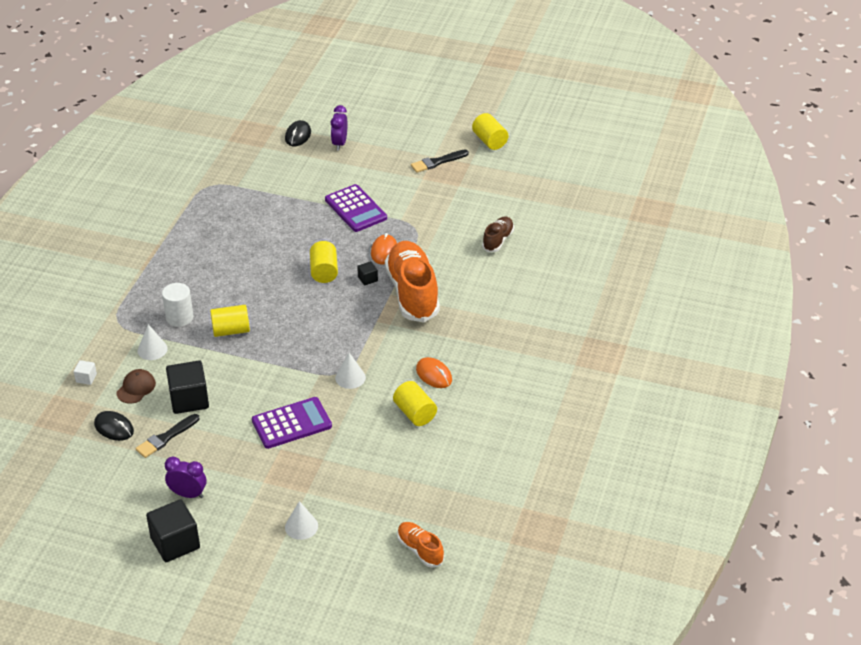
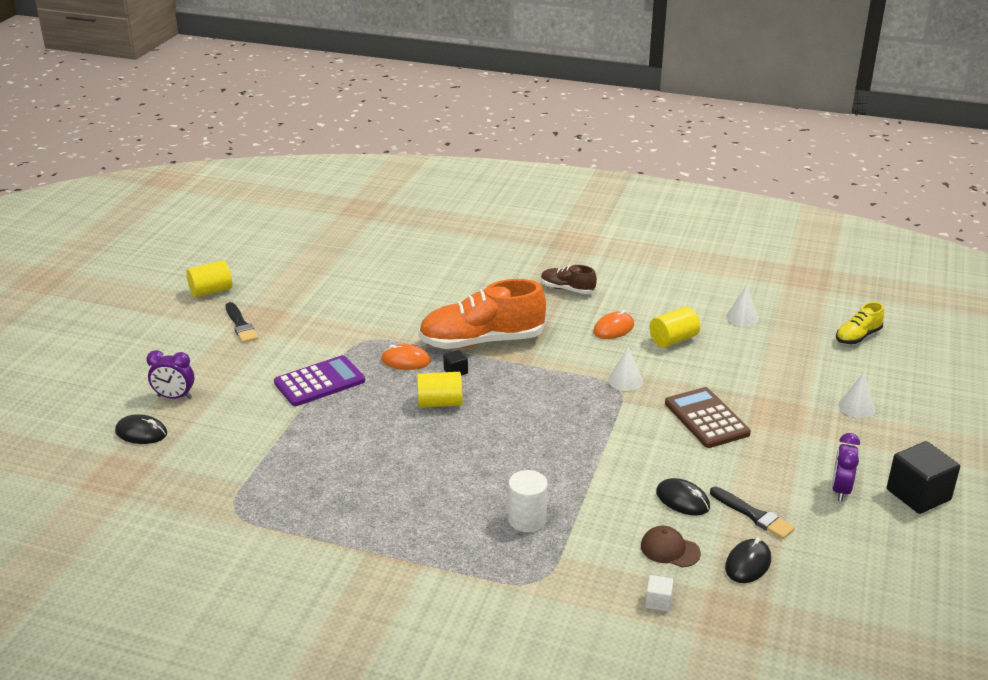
camera: 90 degrees left, 10 degrees down
white cone [138,324,168,360] -> white cone moved to [726,285,759,326]
black cube [166,361,209,414] -> black mouse [656,478,710,515]
yellow cylinder [210,305,250,337] -> none
purple calculator [252,397,332,449] -> brown calculator [665,387,751,448]
orange shoe [397,522,444,568] -> yellow shoe [836,302,884,344]
brown shoe [482,216,514,252] -> brown shoe moved to [541,265,597,294]

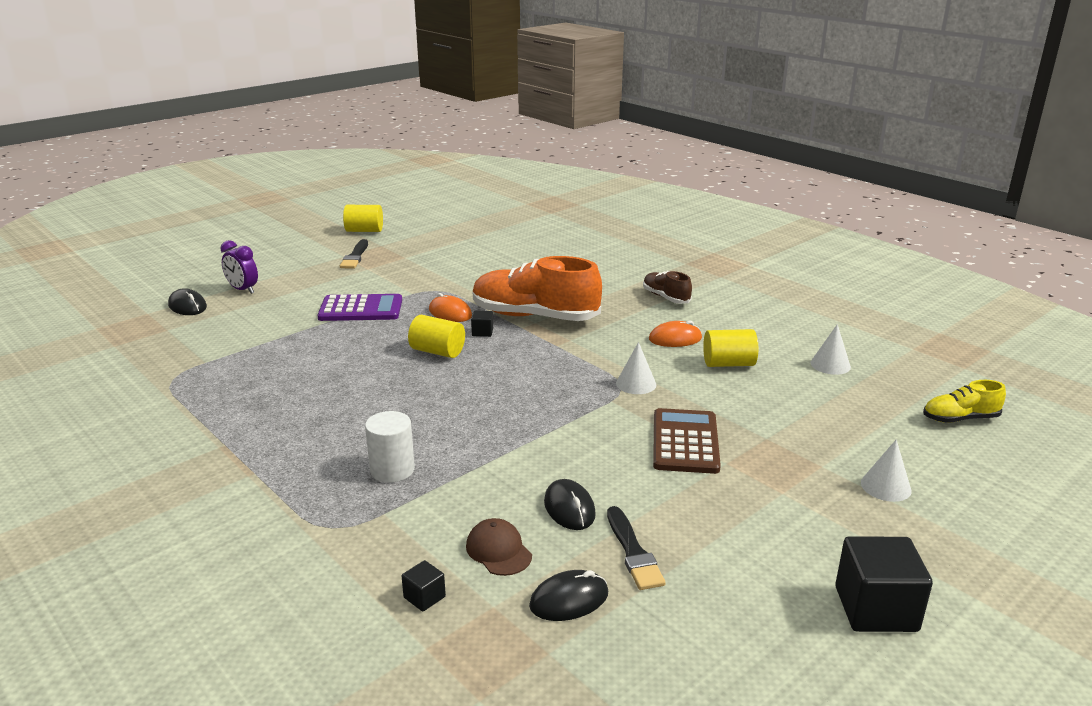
camera: 30 degrees right, 5 degrees down
white cube [645,575,674,611] -> black cube [401,560,446,612]
purple clock [832,433,860,501] -> none

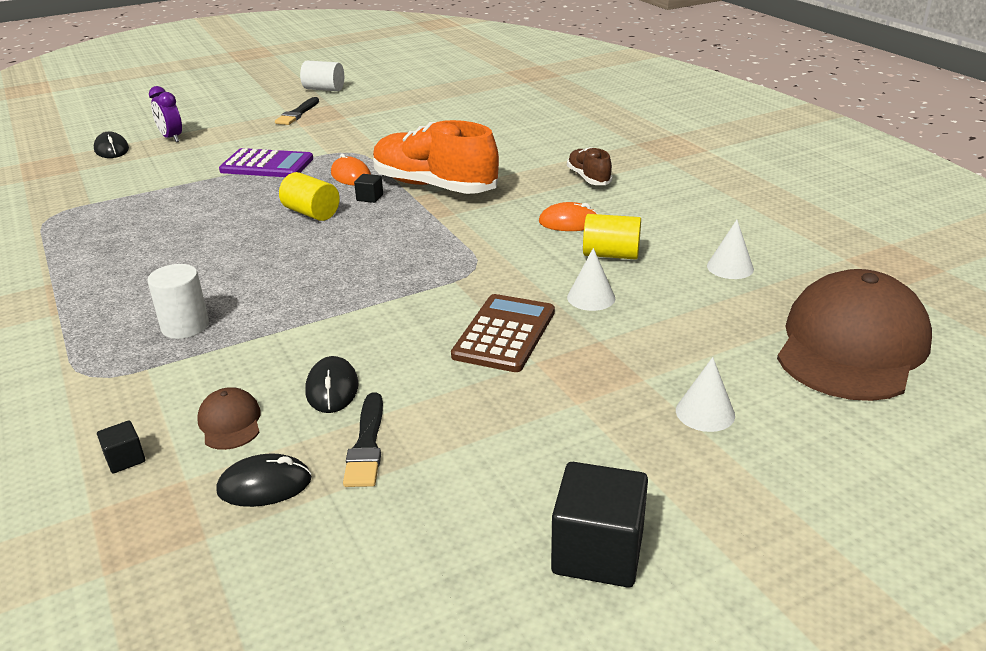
camera: 15 degrees right, 5 degrees up
yellow cylinder [343,205,383,232] -> white cylinder [300,60,344,91]
white cone [616,342,656,394] -> white cone moved to [567,248,615,311]
yellow shoe [923,380,1006,423] -> brown cap [777,269,932,401]

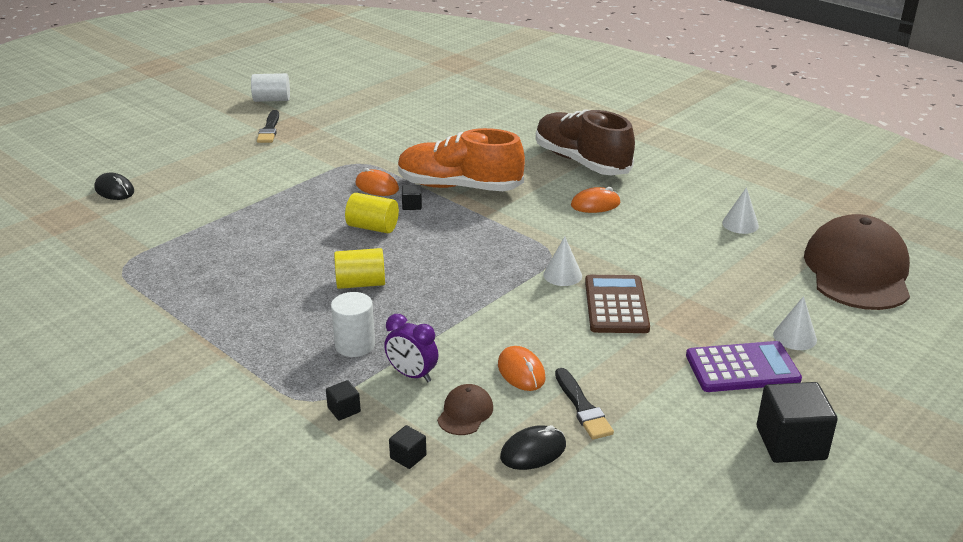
camera: 20 degrees left, 0 degrees up
purple clock [149,86,182,142] -> purple clock moved to [384,314,438,382]
brown cap [197,387,261,450] -> brown cap turned 60 degrees clockwise [437,384,493,435]
purple calculator [219,148,313,177] -> purple calculator moved to [686,341,802,392]
black mouse [306,356,359,413] -> orange mouse [498,346,545,391]
brown shoe [567,147,612,185] -> brown shoe [536,109,635,175], size x2.03
white cone [567,248,615,311] -> white cone moved to [543,236,582,286]
yellow cylinder [583,214,641,260] -> yellow cylinder moved to [334,248,385,289]
none -> black cube [326,380,361,421]

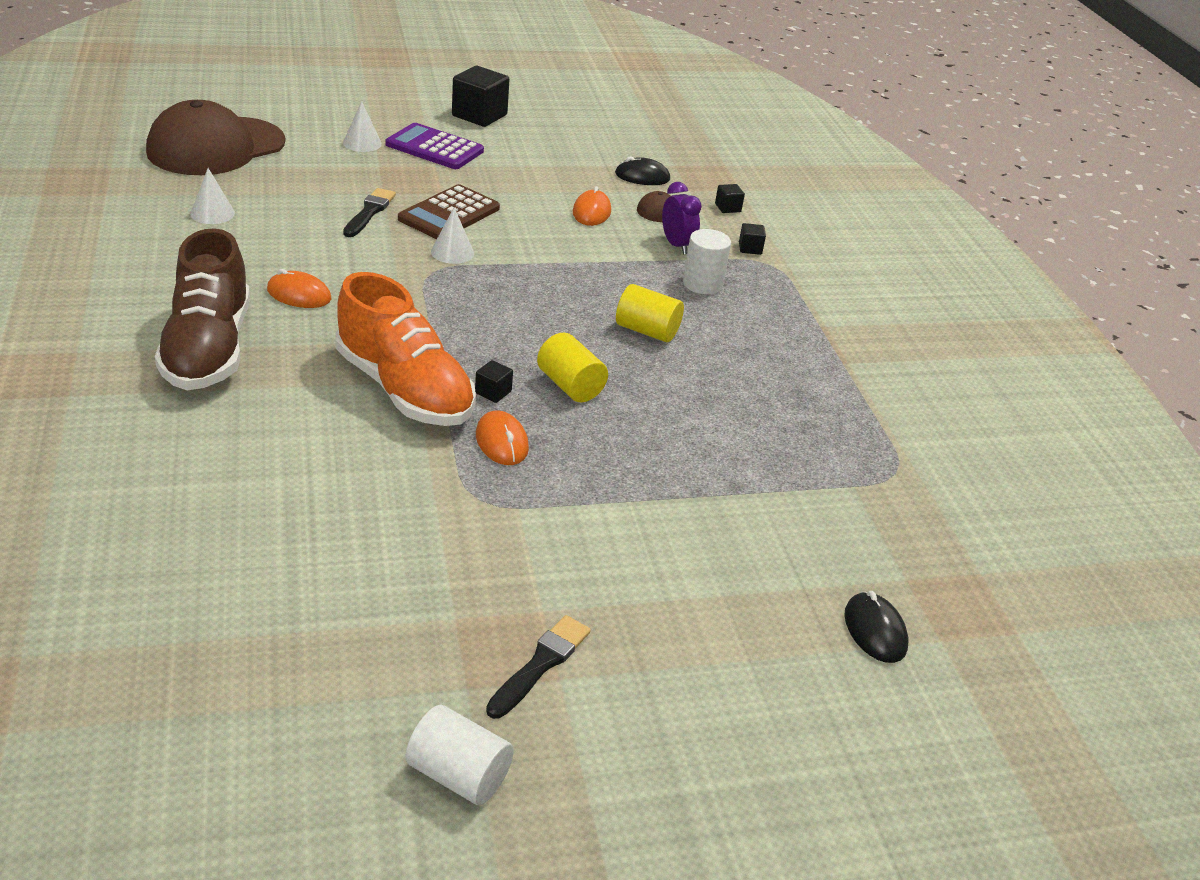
camera: 150 degrees left, 5 degrees up
black brush [555,368,614,440] -> black brush moved to [343,188,396,237]

